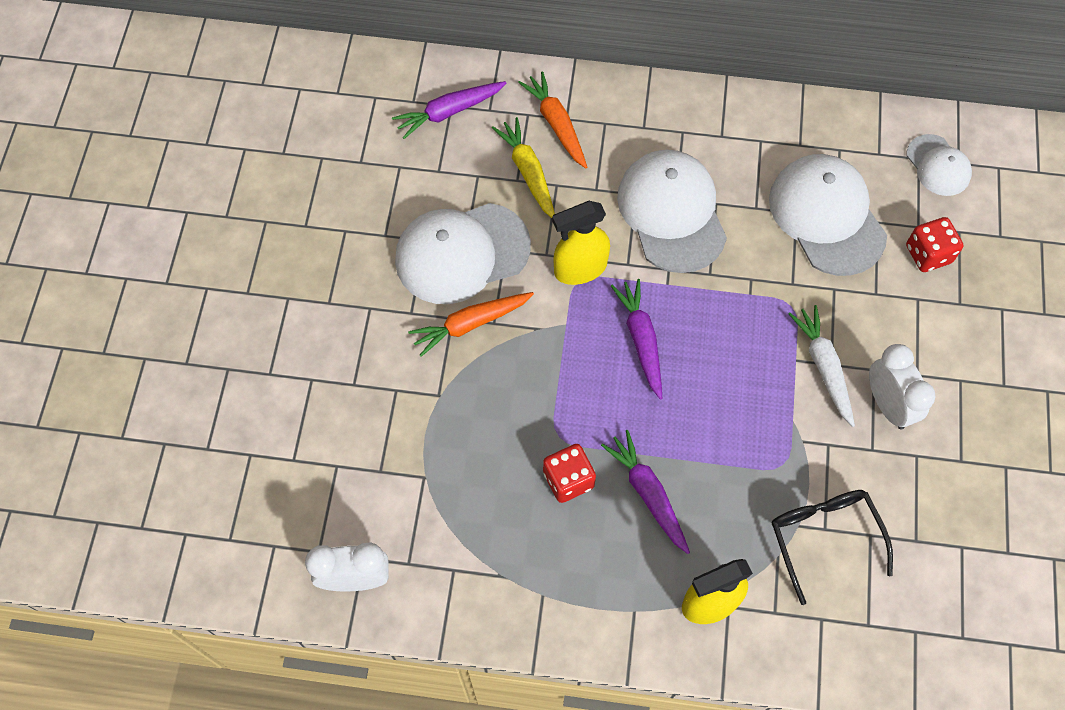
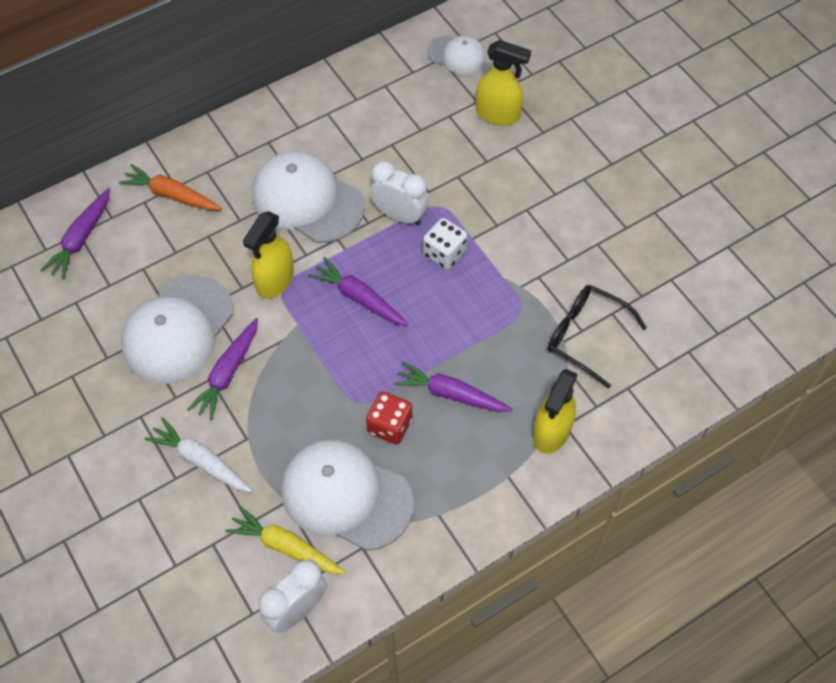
camera: 40 degrees left, 5 degrees down
orange carrot [408,292,534,357] -> purple carrot [187,318,258,421]
yellow carrot [492,117,555,218] -> yellow carrot moved to [225,506,346,575]
white cap [769,154,887,276] -> white cap moved to [281,440,414,551]
white carrot [788,305,855,427] -> white carrot moved to [145,417,253,492]
white clock [869,344,935,429] -> white clock moved to [370,161,429,225]
red dice [906,217,964,272] -> yellow spray bottle [476,40,531,126]
none -> white dice [423,218,468,270]

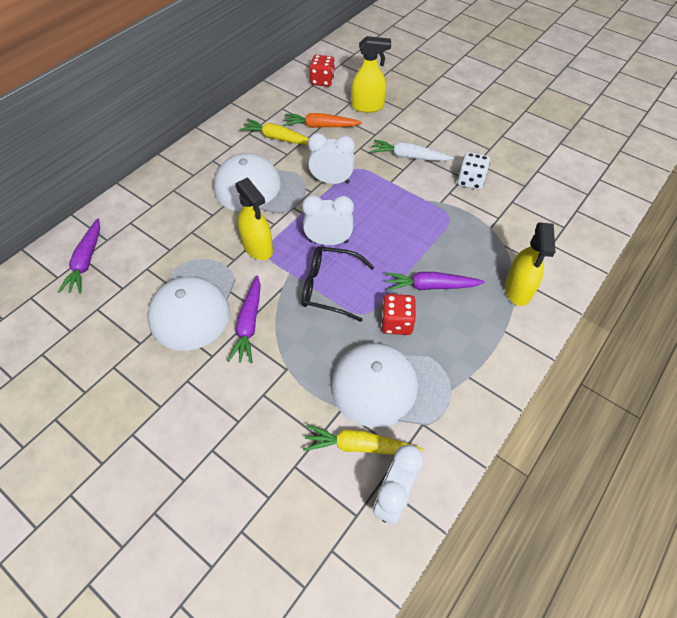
camera: 20 degrees left, 5 degrees down
orange carrot [119,164,222,210] -> orange carrot moved to [283,113,362,128]
white carrot [145,417,253,492] -> white carrot moved to [371,139,454,161]
yellow spray bottle [243,211,294,299] -> yellow spray bottle turned 45 degrees counterclockwise [235,177,273,260]
purple carrot [308,257,408,326] -> white clock [302,195,354,245]
white dice [423,218,468,270] -> white dice moved to [457,152,490,190]
white cap [427,35,486,74] -> red dice [310,55,335,87]
black glasses [548,285,647,388] -> black glasses moved to [302,246,374,322]
none -> yellow carrot [240,119,309,145]

